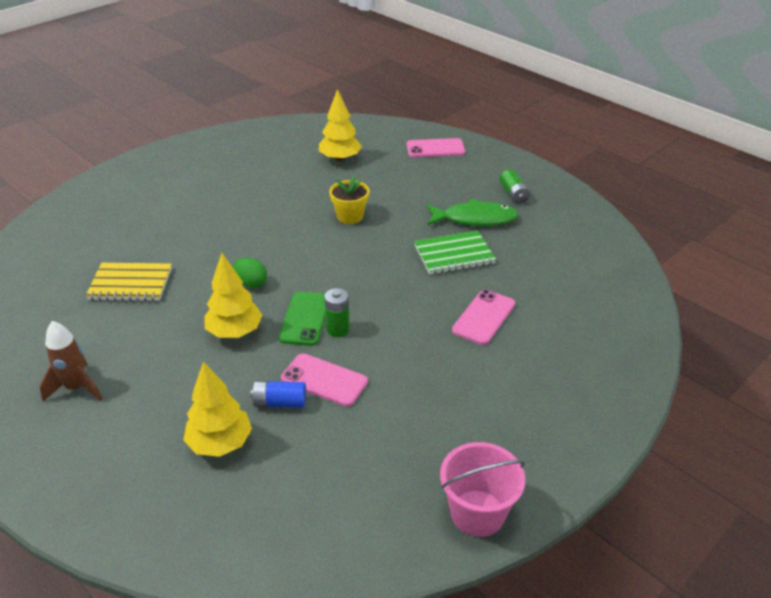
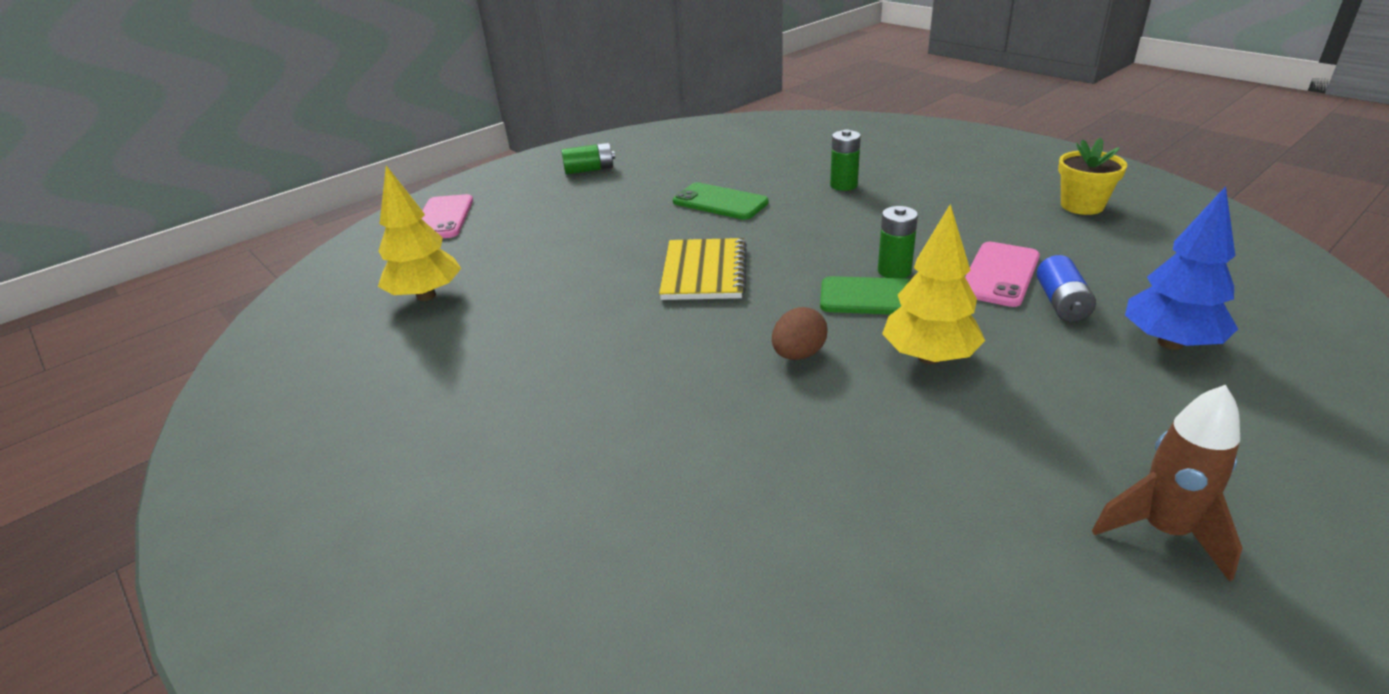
camera: 85 degrees left, 5 degrees down
yellow notebook [85,263,172,301] -> yellow notebook moved to [659,238,747,300]
yellow tree [183,362,252,457] -> blue tree [1125,186,1238,350]
green egg [233,258,267,288] -> brown egg [772,307,828,360]
yellow flower pot [329,175,369,224] -> yellow flower pot moved to [1058,138,1127,215]
green notebook [414,231,496,274] -> green phone [673,183,769,220]
green fish [426,199,519,226] -> none
pink bucket [440,442,525,537] -> none
pink phone [452,290,515,345] -> green battery [830,129,861,191]

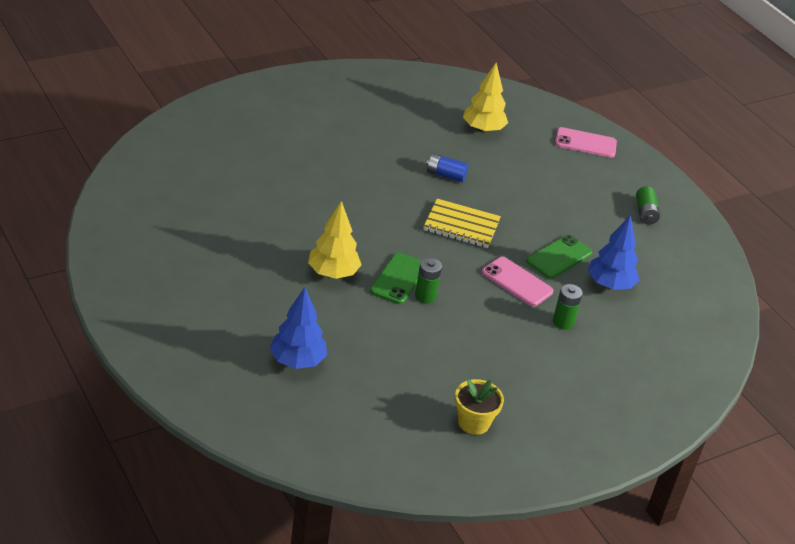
camera: 95 degrees right, 5 degrees up
brown egg [772,307,828,360] -> none
pink phone [965,242,1040,307] -> pink phone moved to [482,257,554,307]
blue battery [1037,255,1096,322] -> blue battery moved to [426,154,468,182]
brown rocket [1092,385,1242,582] -> none
none -> blue tree [588,215,639,290]

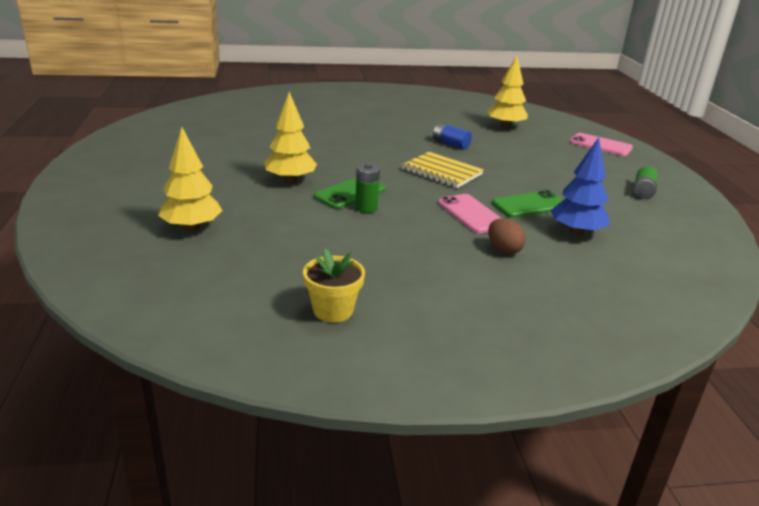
camera: 25 degrees right, 10 degrees down
blue tree [270,287,327,369] -> yellow tree [158,127,223,231]
green battery [553,284,583,330] -> brown egg [488,218,526,254]

